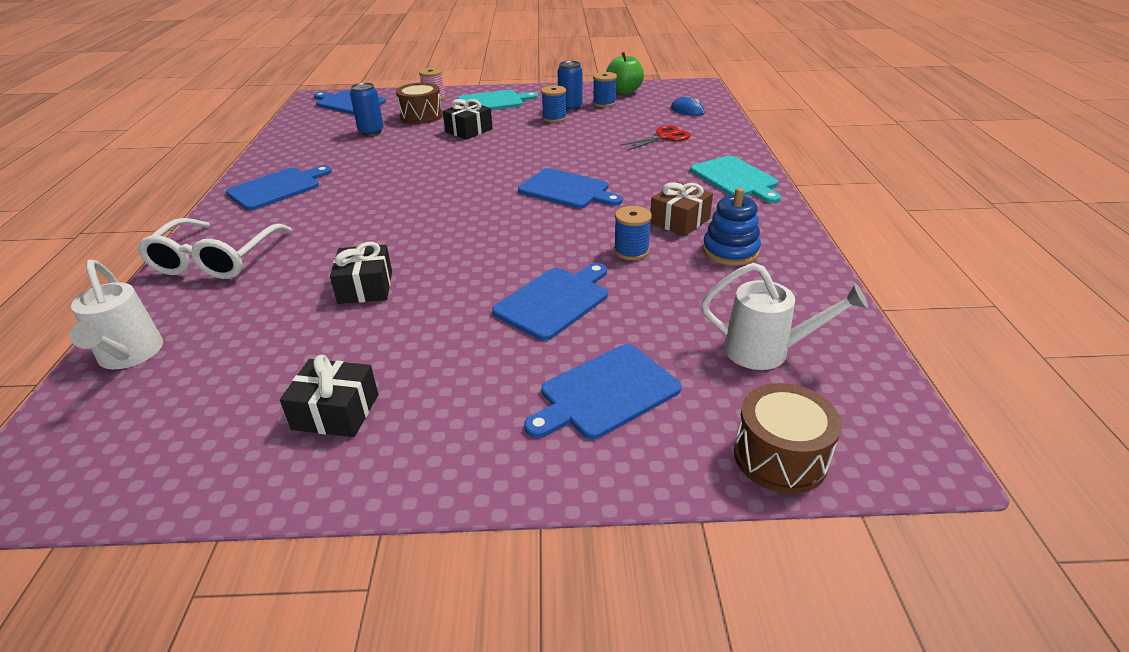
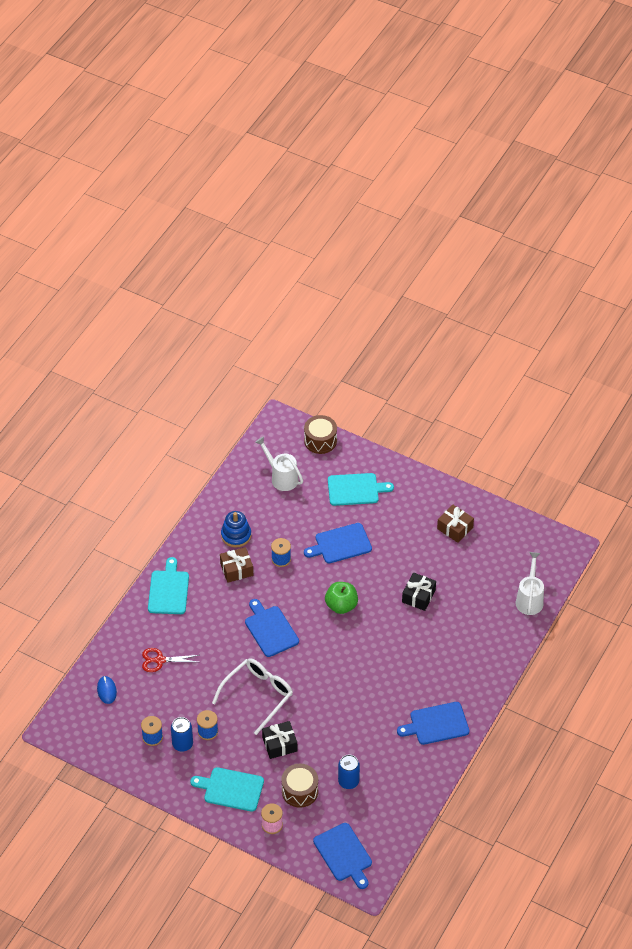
camera: 150 degrees left, 15 degrees up
white glasses [137,218,292,279] -> white glasses moved to [212,658,293,735]
black gift [280,355,378,437] -> brown gift [437,505,474,543]
blue cutting board [524,344,681,439] -> turquoise cutting board [328,473,394,506]
green apple [606,52,644,94] -> green apple moved to [325,582,358,614]

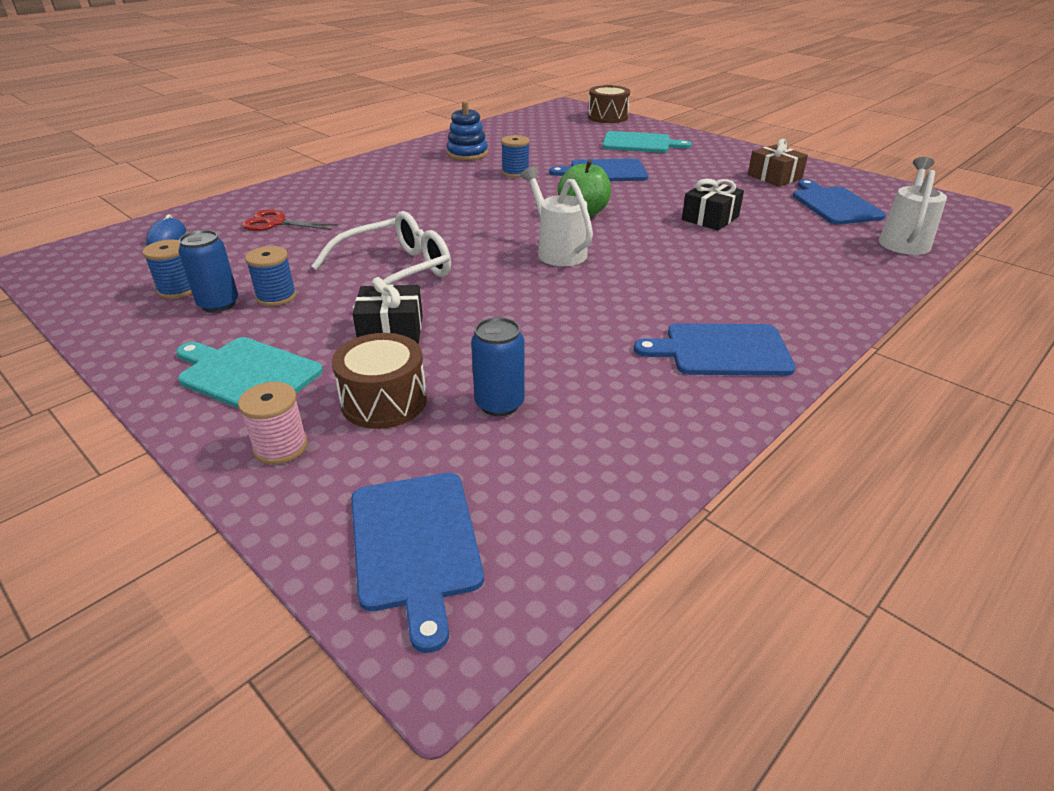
camera: 15 degrees right, 15 degrees down
turquoise cutting board [148,557,189,614] -> none
brown gift [220,547,253,583] -> none
blue cutting board [245,599,299,657] -> blue cutting board moved to [793,179,886,225]
white watering can [255,436,303,491] -> white watering can moved to [520,166,593,266]

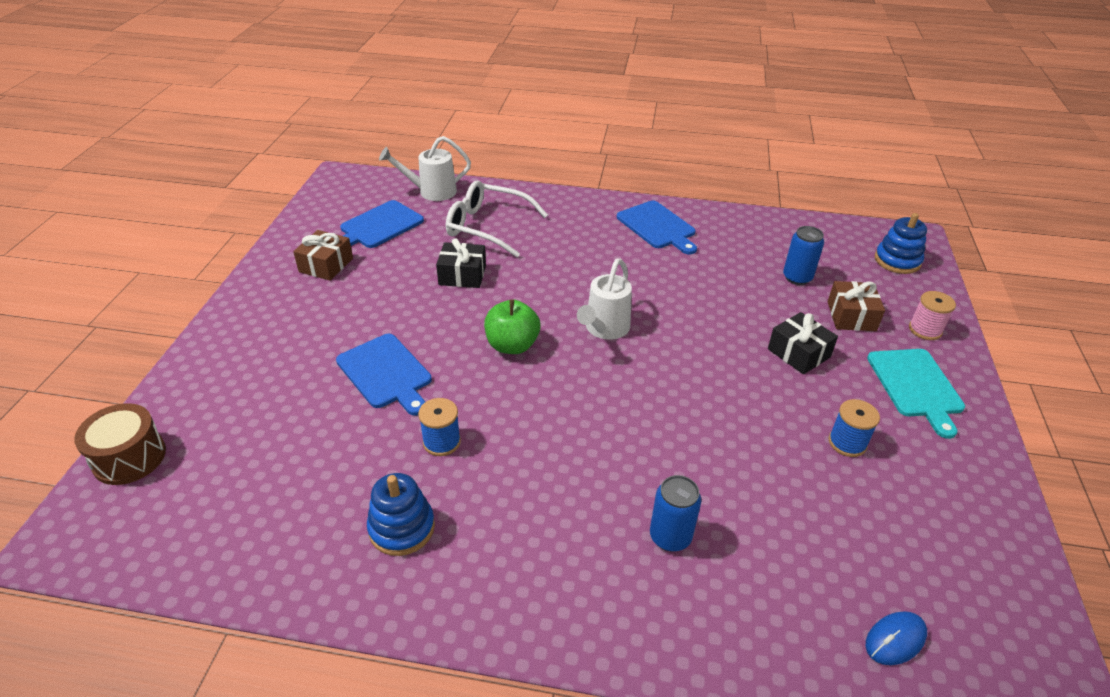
camera: 125 degrees left, 5 degrees up
blue spool [143,240,192,299] -> none
blue can [178,230,238,313] -> blue can moved to [650,475,701,552]
red scissors [242,209,338,231] -> none
white glasses [311,211,451,309] -> white glasses moved to [446,180,548,257]
brown drum [332,333,427,429] -> brown gift [828,281,885,331]
blue cutting board [351,473,484,653] -> blue stacking toy [875,213,927,274]
turquoise cutting board [602,131,692,153] -> none

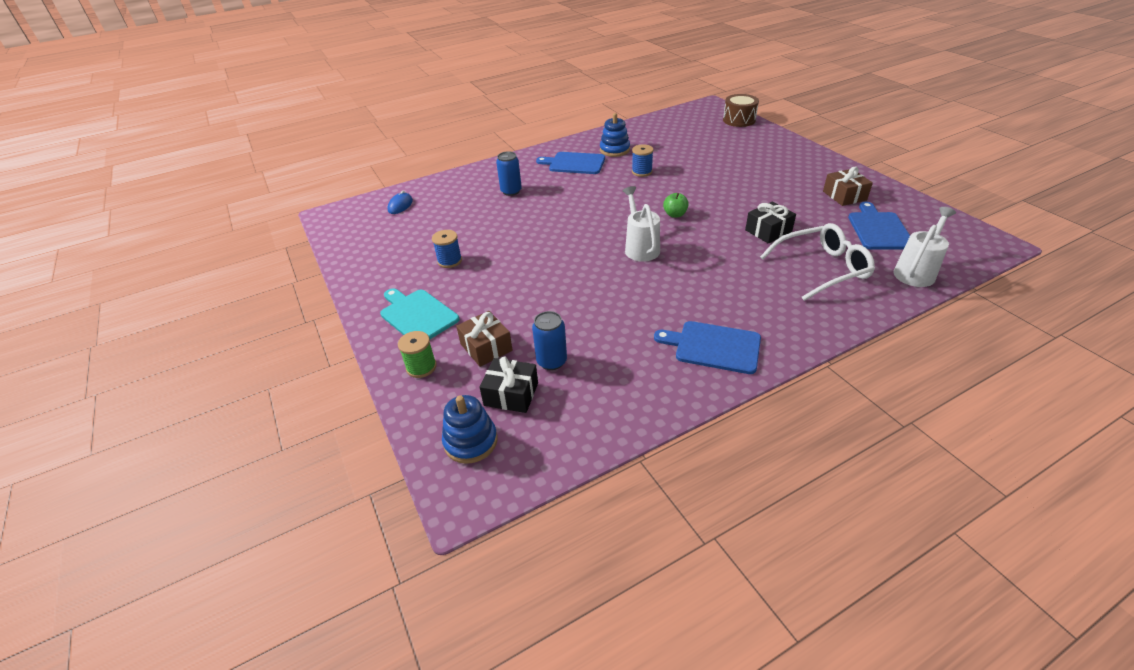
camera: 145 degrees right, 0 degrees up
blue cutting board [336,334,432,416] -> blue cutting board moved to [536,152,605,174]
green apple [484,299,541,354] -> green apple [663,193,689,218], size x0.64
black gift [768,312,838,374] -> black gift moved to [480,357,538,413]
pink spool [909,291,956,340] -> green spool [398,331,437,378]

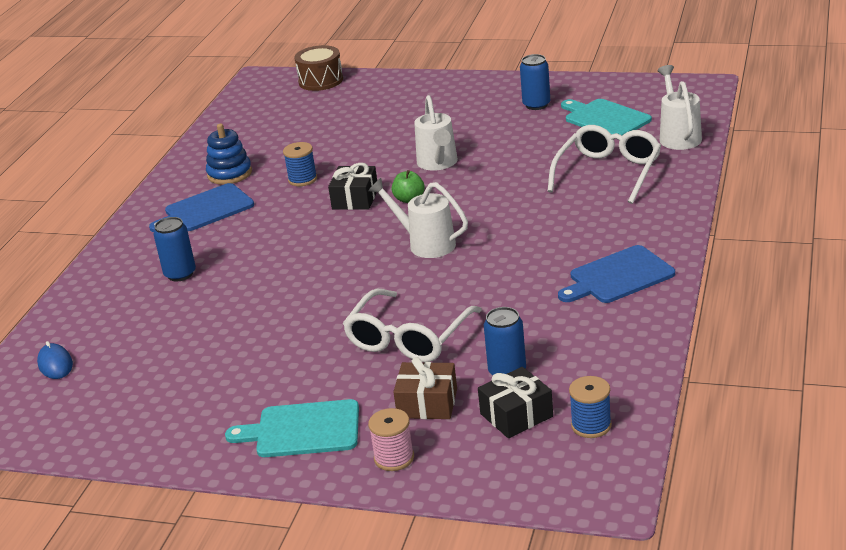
camera: 45 degrees left, 10 degrees down
green spool [398,331,437,378] -> pink spool [368,408,414,471]
blue spool [432,230,462,268] -> blue spool moved to [569,376,612,438]
blue stacking toy [442,395,497,464] -> none
black gift [745,202,796,244] -> black gift moved to [328,163,377,210]
brown gift [823,167,873,206] -> blue can [520,54,550,110]
blue cutting board [848,202,910,250] -> turquoise cutting board [561,99,652,135]
none -> white glasses [343,289,482,362]
none -> white watering can [414,95,458,171]

